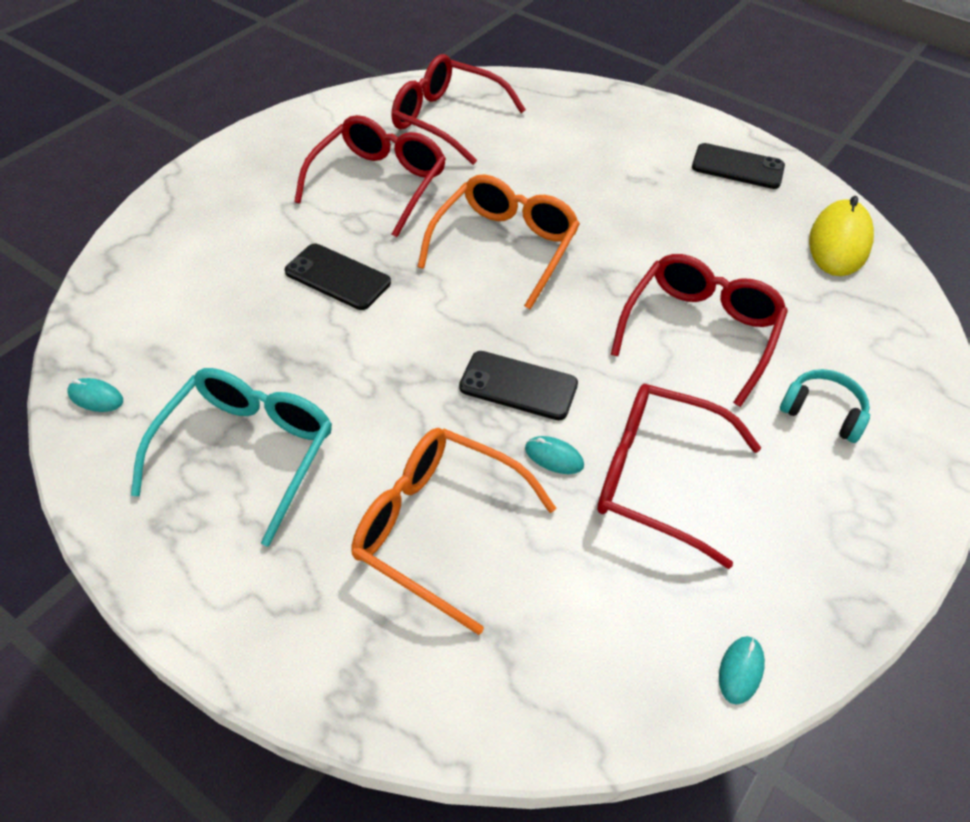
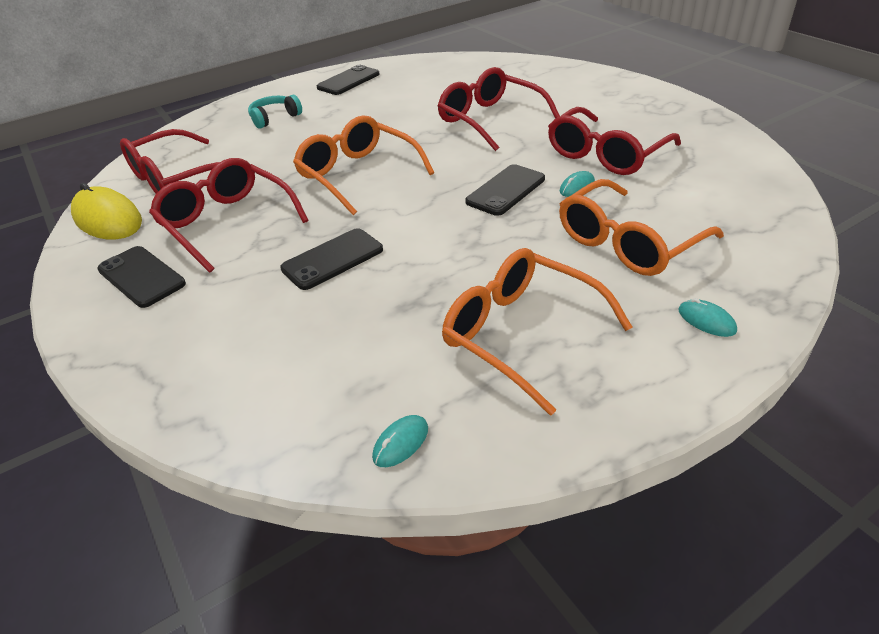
camera: 65 degrees left, 10 degrees down
turquoise glasses [131,368,332,547] -> orange glasses [442,248,632,416]
turquoise mouse [719,636,765,705] -> turquoise mouse moved to [678,298,737,337]
turquoise headphones [780,369,870,443] -> turquoise headphones moved to [248,95,302,129]
yellow mouse [809,196,874,276] -> yellow mouse moved to [71,183,142,240]
none -> black phone [97,246,186,308]

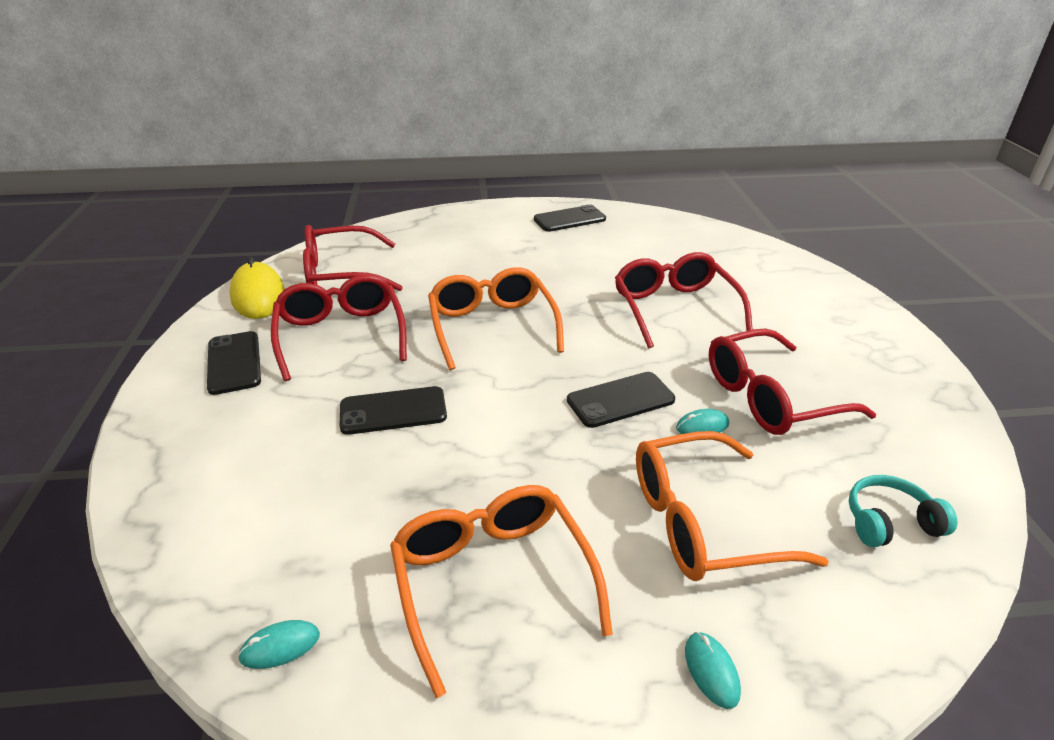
camera: 25 degrees right, 5 degrees down
turquoise headphones [248,95,302,129] -> turquoise headphones moved to [849,475,958,547]

